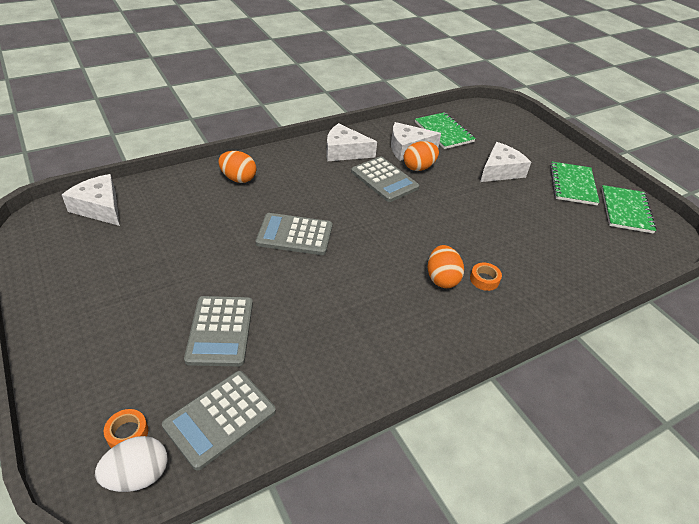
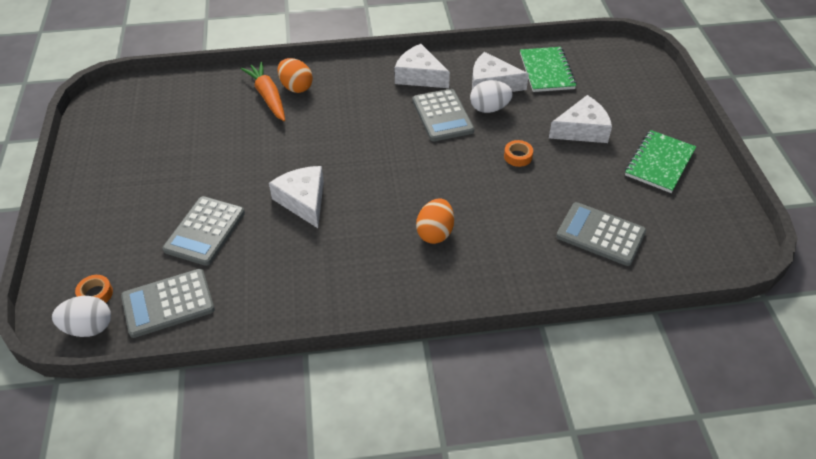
camera: 25 degrees right, 5 degrees up
white cheese [62,174,120,226] -> white cheese moved to [269,166,324,228]
grey calculator [256,213,332,255] -> grey calculator moved to [556,202,646,266]
orange egg [404,141,439,171] -> white egg [470,80,513,113]
orange tape [470,263,502,291] -> orange tape moved to [504,140,533,167]
green notebook [601,185,657,234] -> none
none -> orange carrot [241,62,285,121]

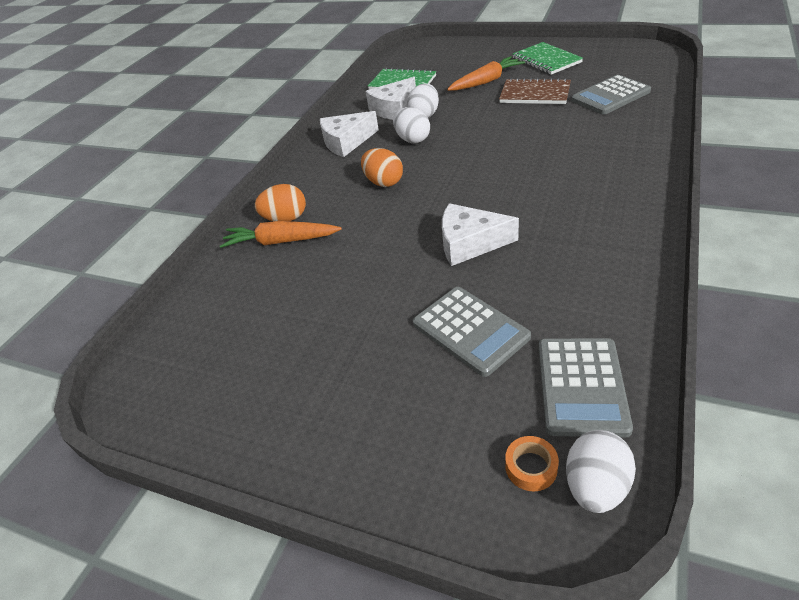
camera: 55 degrees left, 5 degrees down
grey calculator [413,89,474,141] -> white egg [393,107,430,143]
orange egg [416,198,454,244] -> orange egg moved to [361,148,403,187]
orange tape [504,140,533,167] -> none
white cheese [549,95,612,143] -> orange carrot [447,56,525,91]
none -> brown notebook [499,78,571,104]

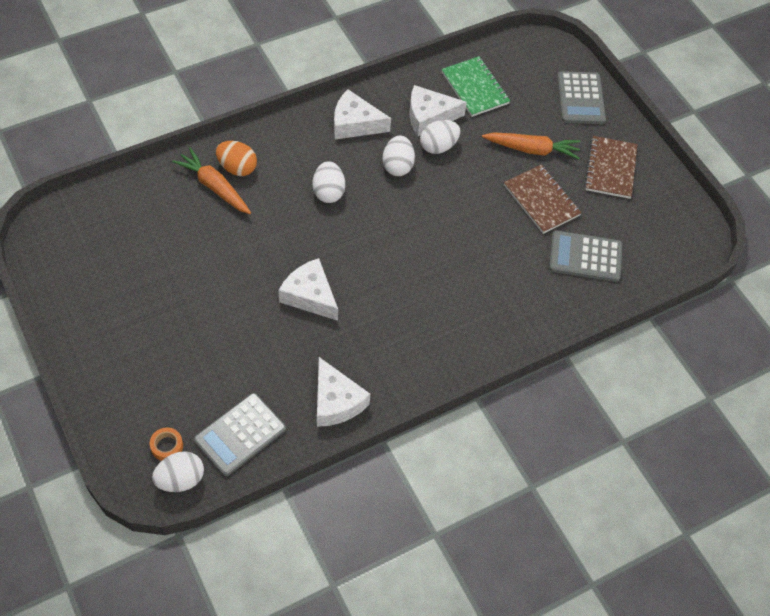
camera: 30 degrees right, 15 degrees up
orange egg [361,148,403,187] -> white egg [313,161,345,203]
grey calculator [413,287,531,377] -> grey calculator moved to [557,71,606,124]
green notebook [513,42,583,75] -> brown notebook [584,136,638,199]
none -> white cheese [317,357,370,427]

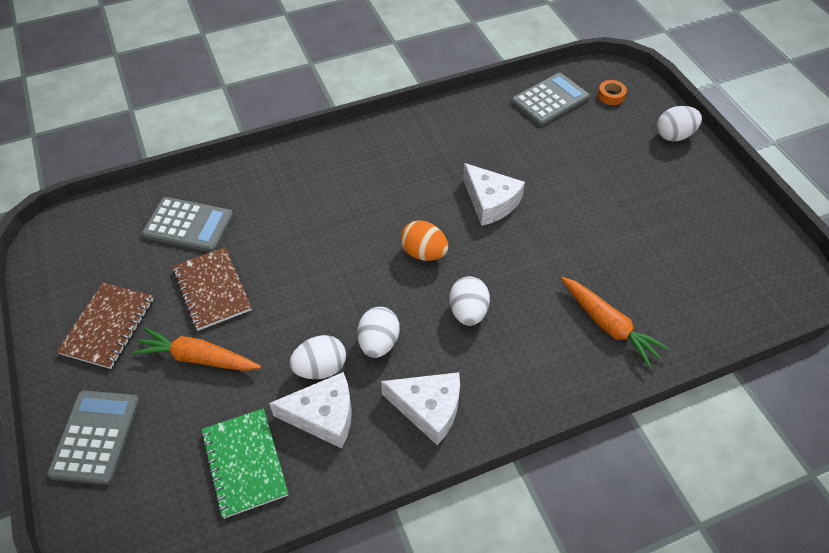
camera: 170 degrees left, 5 degrees down
white egg [152,451,204,492] -> white egg moved to [657,106,702,141]
orange egg [216,141,257,176] -> orange egg moved to [401,220,448,261]
white cheese [317,357,370,427] -> none

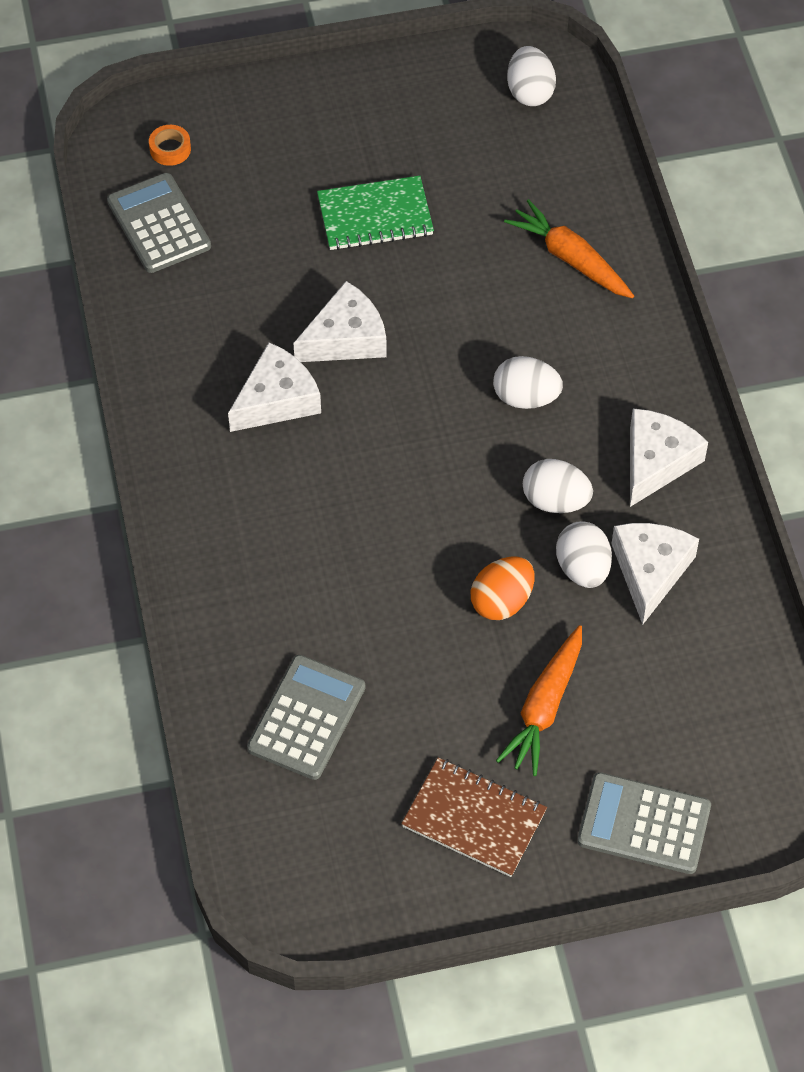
camera: 80 degrees left, 5 degrees up
brown notebook [172,247,252,331] -> none
green notebook [201,408,288,519] -> green notebook moved to [317,176,434,250]
orange egg [401,220,448,261] -> orange egg moved to [471,557,534,620]
orange carrot [561,277,669,367] -> orange carrot turned 105 degrees counterclockwise [504,199,634,298]
white egg [657,106,702,141] -> white egg moved to [507,46,556,106]
none -> white cheese [228,342,321,432]

